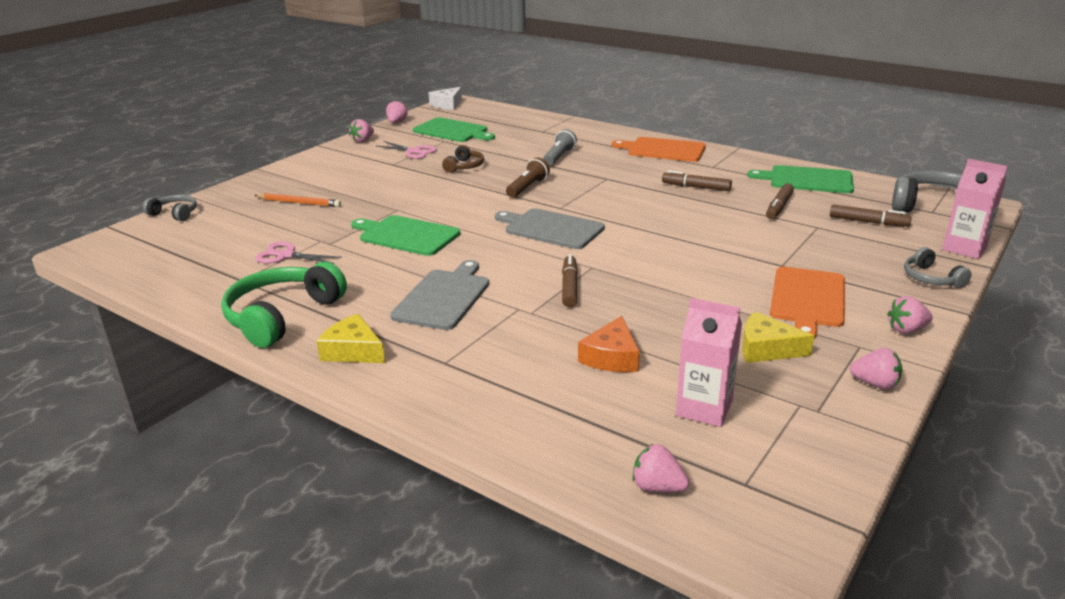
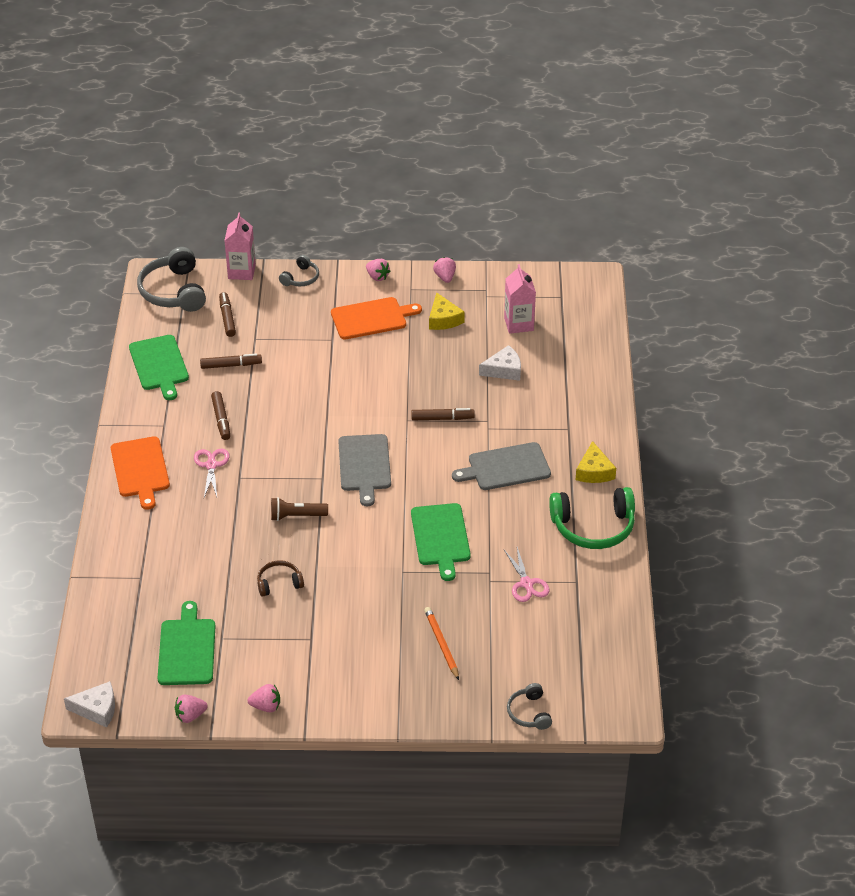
camera: 125 degrees left, 15 degrees up
pink scissors [375,141,437,159] -> pink scissors moved to [194,449,230,498]
grey flashlight [543,129,577,166] -> none
brown marker [562,254,578,307] -> brown marker turned 150 degrees counterclockwise [411,408,475,420]
orange cheese [578,316,640,372] -> white cheese [479,345,521,381]
pink strawberry [632,444,689,493] -> none

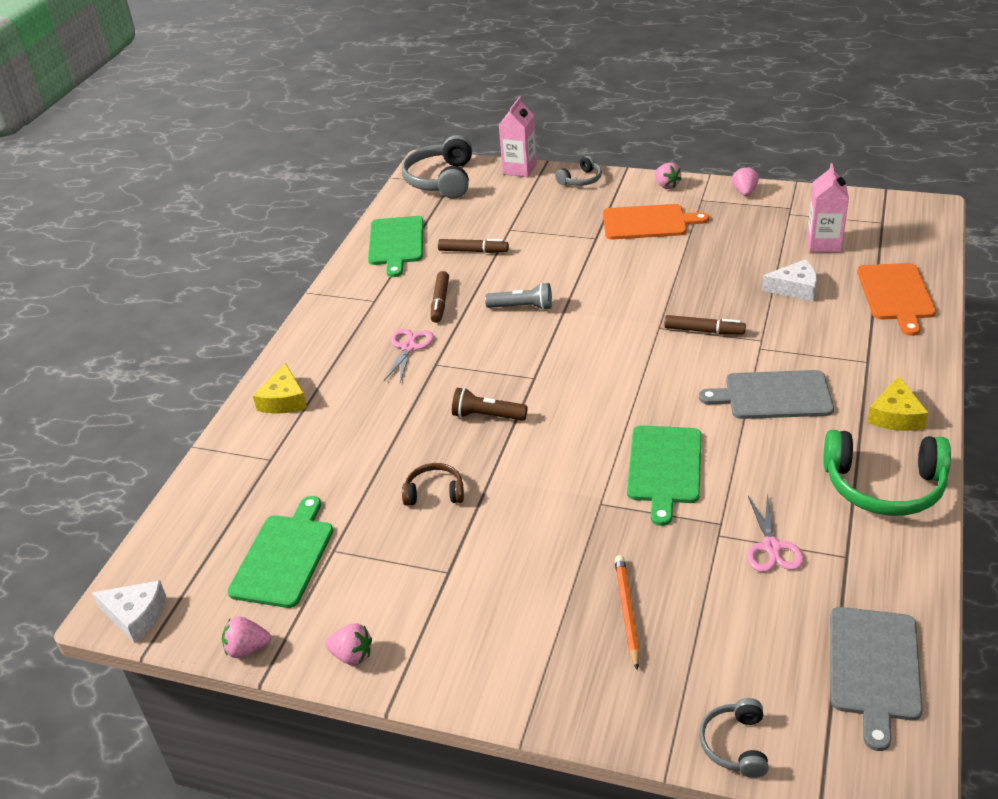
camera: 20 degrees right, 5 degrees down
orange cutting board [111,436,170,510] -> orange cutting board moved to [857,263,936,336]
brown marker [219,292,236,337] -> none
grey cutting board [338,434,391,506] -> grey cutting board moved to [830,607,923,751]
yellow cheese [429,292,465,330] -> yellow cheese moved to [253,363,307,414]
none -> grey flashlight [485,283,552,310]

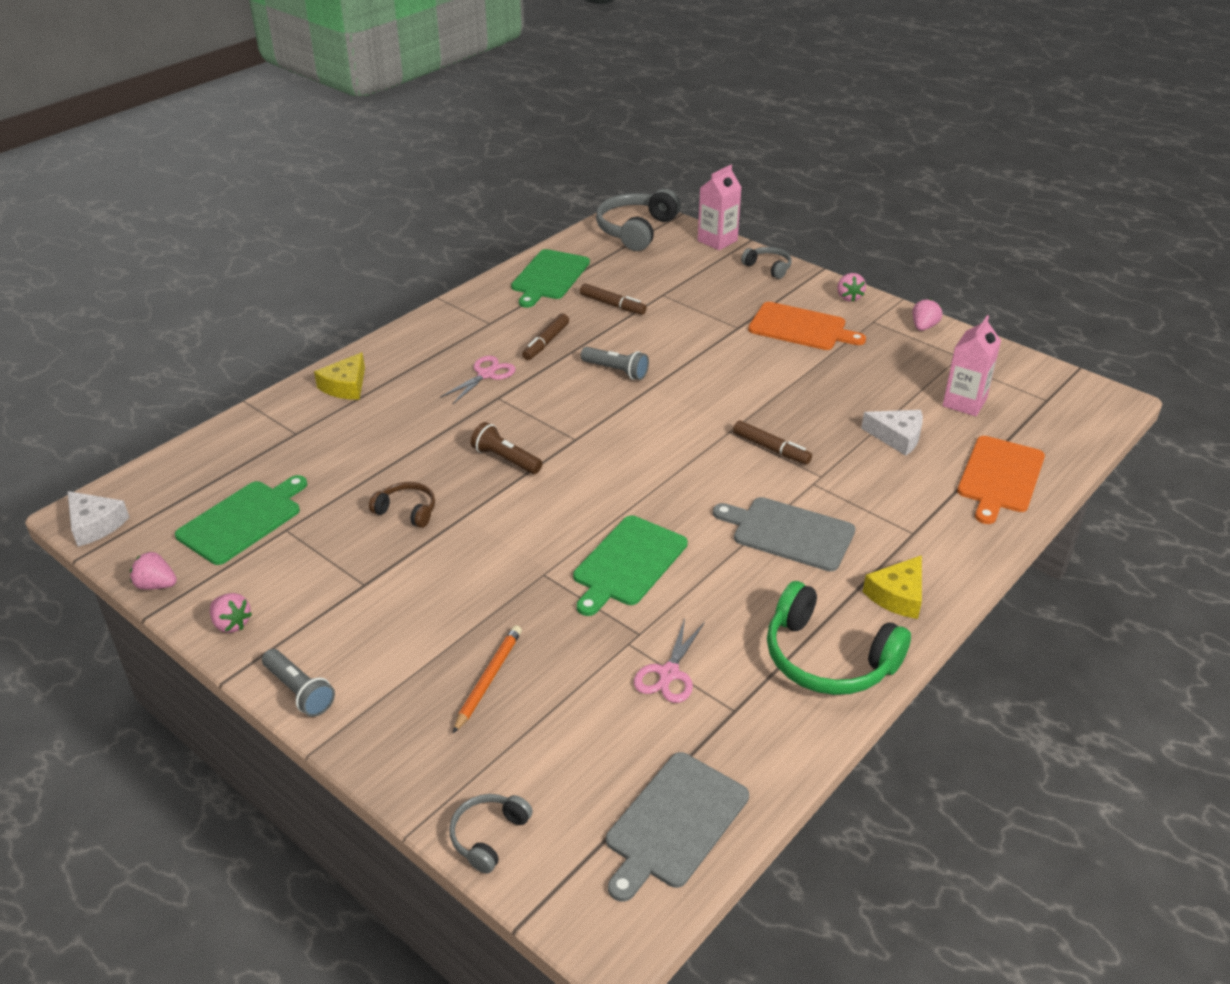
camera: 20 degrees right, 0 degrees up
grey headphones [555,156,602,186] -> grey headphones turned 120 degrees counterclockwise [741,247,792,279]
none -> grey flashlight [262,649,335,717]

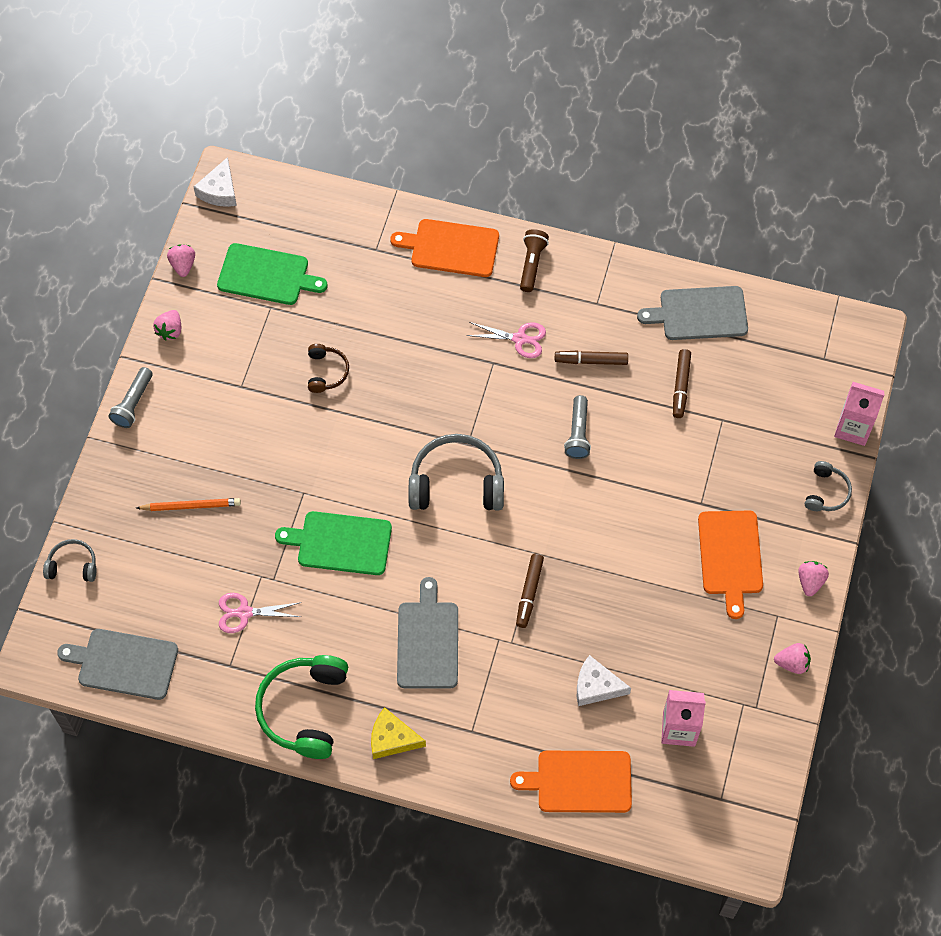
camera: 65 degrees right, 25 degrees up
yellow cheese [314,352,365,400] -> orange cutting board [390,219,499,277]
brown flashlight [471,422,542,474] -> brown flashlight moved to [520,229,549,292]
green cutting board [511,249,590,308] -> grey cutting board [637,286,748,340]
grey headphones [596,189,681,251] -> grey headphones moved to [409,434,504,510]
pink strawberry [837,273,866,302] -> pink strawberry turned 135 degrees clockwise [798,561,829,596]
white cheese [861,410,923,456] -> white cheese turned 105 degrees clockwise [577,655,631,706]

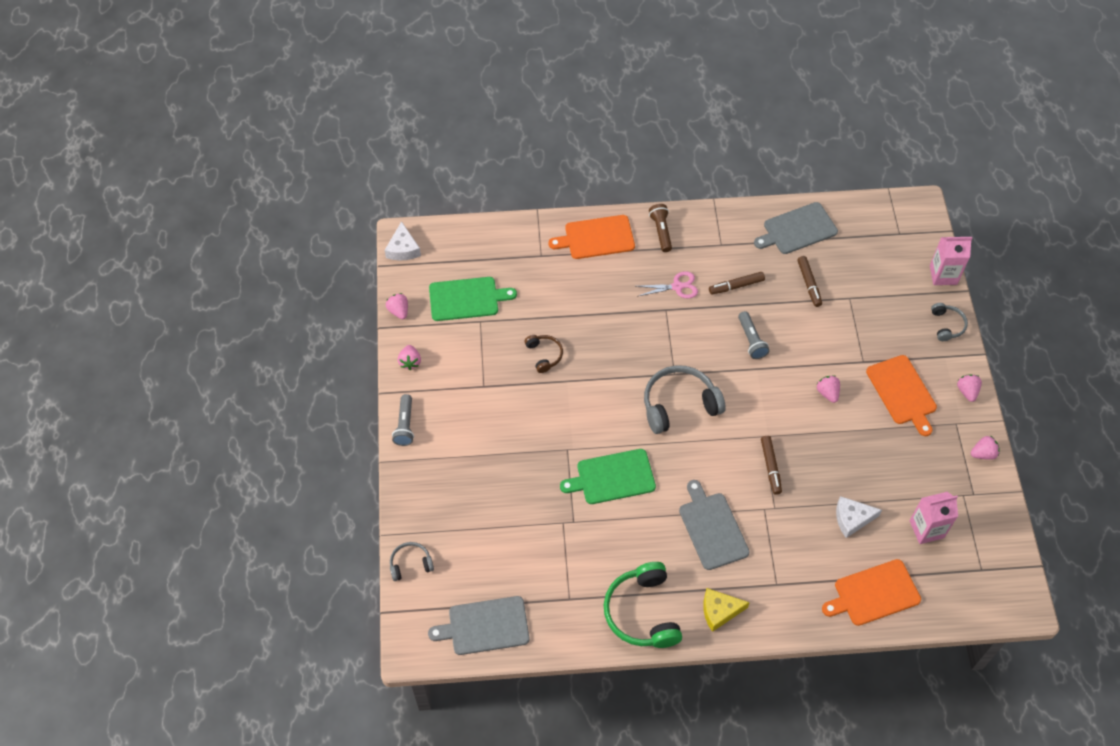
camera: 20 degrees left, 5 degrees down
orange pencil [136,498,241,511] -> none
pink scissors [219,593,302,633] -> none
none -> pink strawberry [816,376,840,403]

